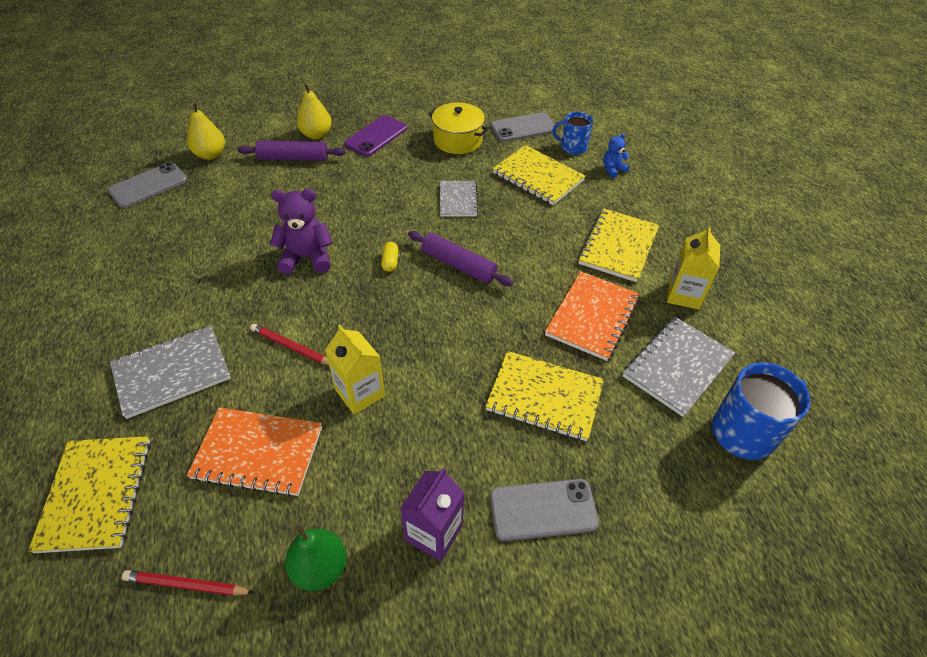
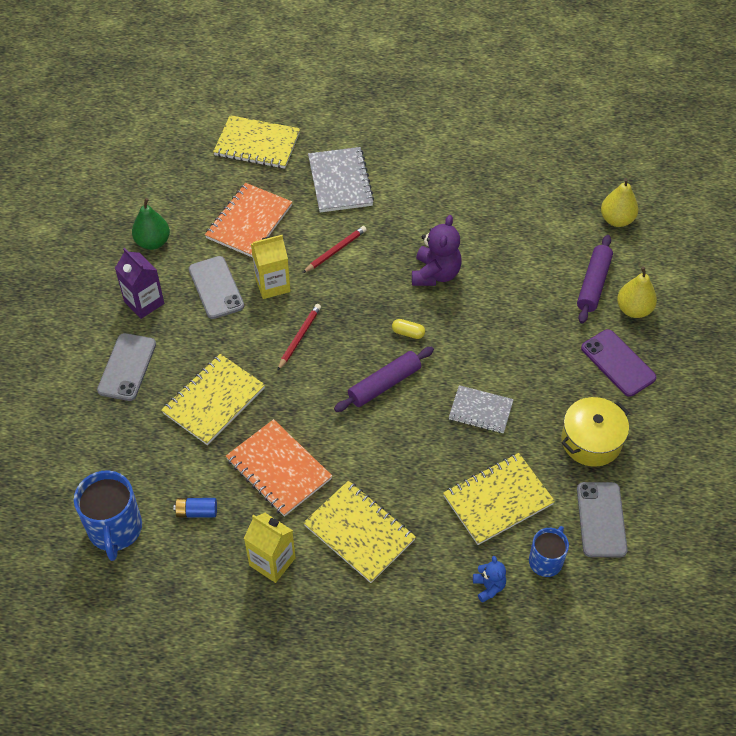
camera: 110 degrees right, 5 degrees up
grey phone [108,162,187,208] -> grey phone moved to [189,256,244,319]
red pencil [122,570,254,596] -> red pencil moved to [277,304,321,371]
grey notebook [623,317,735,417] -> blue battery [174,498,217,518]

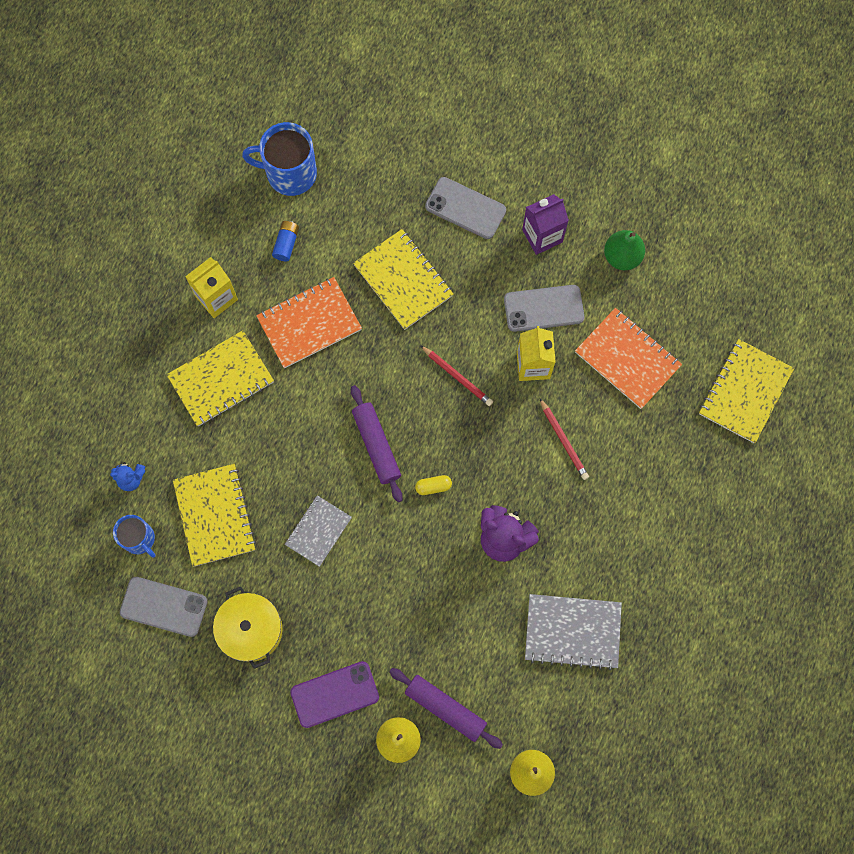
camera: 105 degrees right, 20 degrees up
grey notebook [308,147,374,212] -> grey notebook moved to [525,594,622,670]
yellow capsule [392,319,425,339] -> yellow capsule turned 45 degrees clockwise [415,475,452,495]

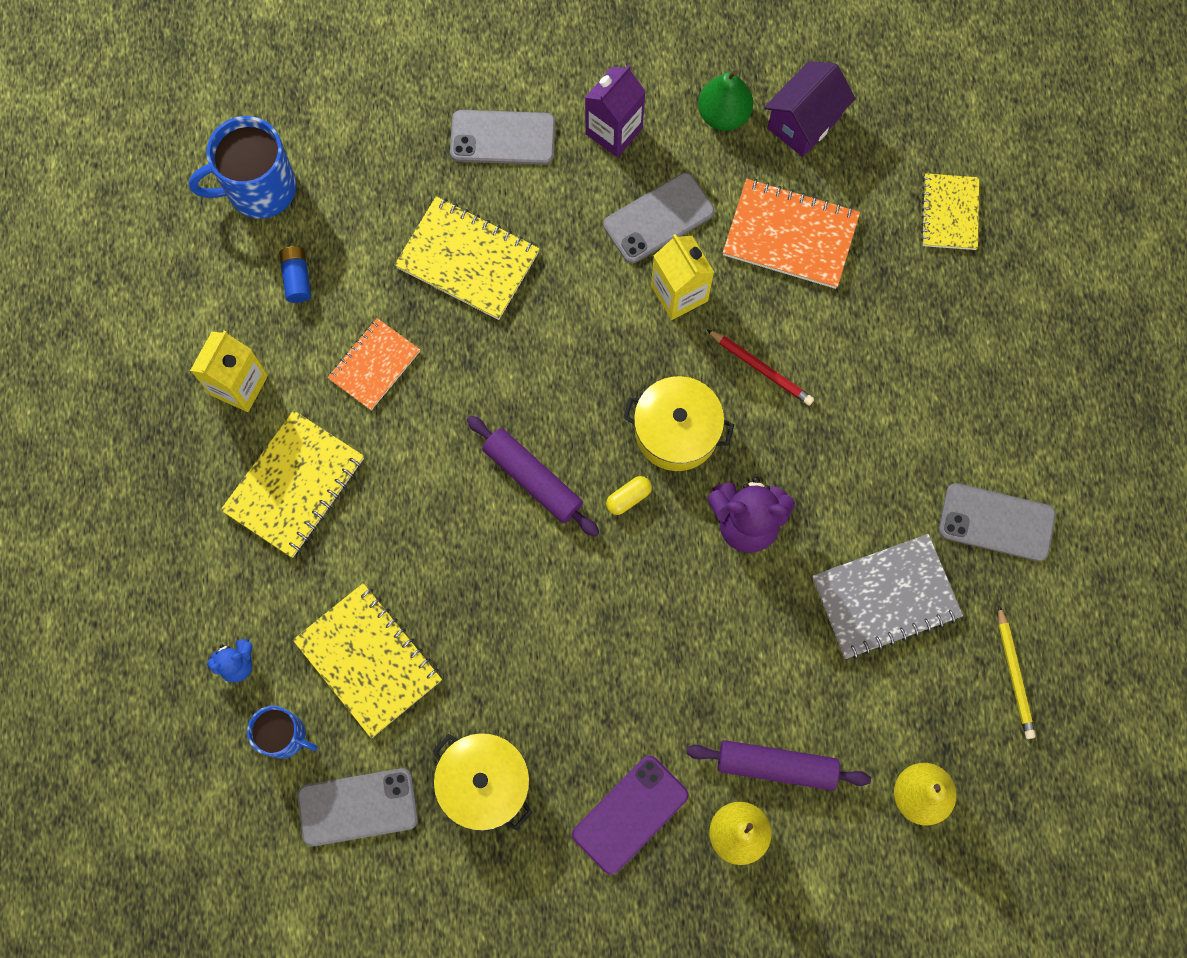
camera: 25 degrees left, 0 degrees up
orange notebook [256,277,362,368] -> orange notebook [327,318,420,410], size x0.65
grey notebook [285,495,352,567] -> none
red pencil [420,345,493,406] -> none
yellow notebook [699,339,794,443] -> yellow notebook [921,173,979,250], size x0.65
none -> yellow pot [623,376,734,471]
none -> purple house [764,61,855,157]
none -> grey phone [939,483,1056,561]
none -> yellow pencil [998,605,1036,739]

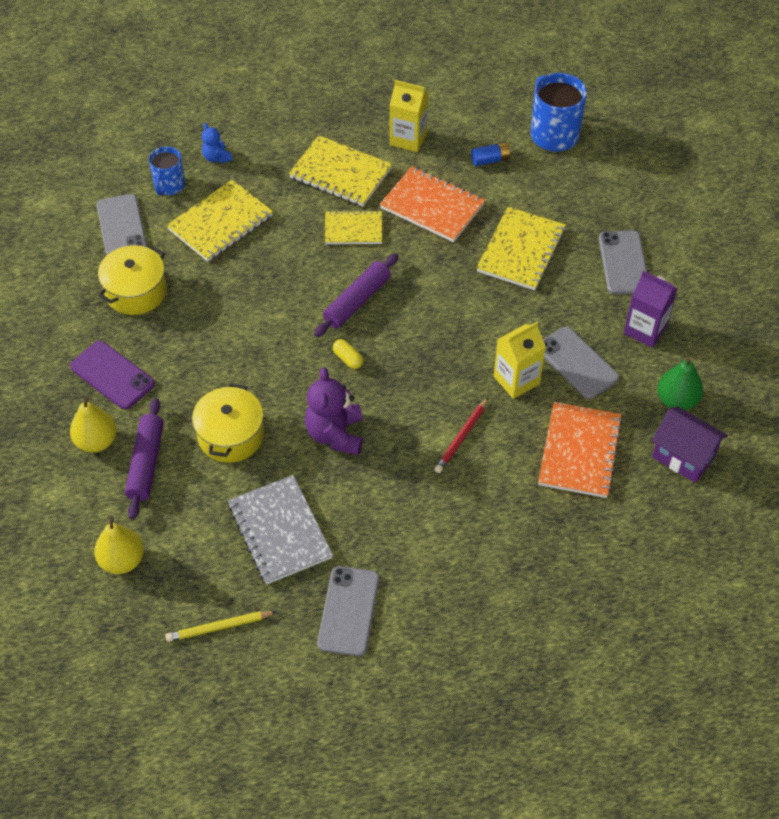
camera: 85 degrees right, 20 degrees down
orange notebook [327,318,420,410] -> orange notebook [380,166,485,242], size x1.54
yellow pot [623,376,734,471] -> yellow pot moved to [192,384,264,463]
yellow notebook [921,173,979,250] -> yellow notebook moved to [325,210,382,244]

